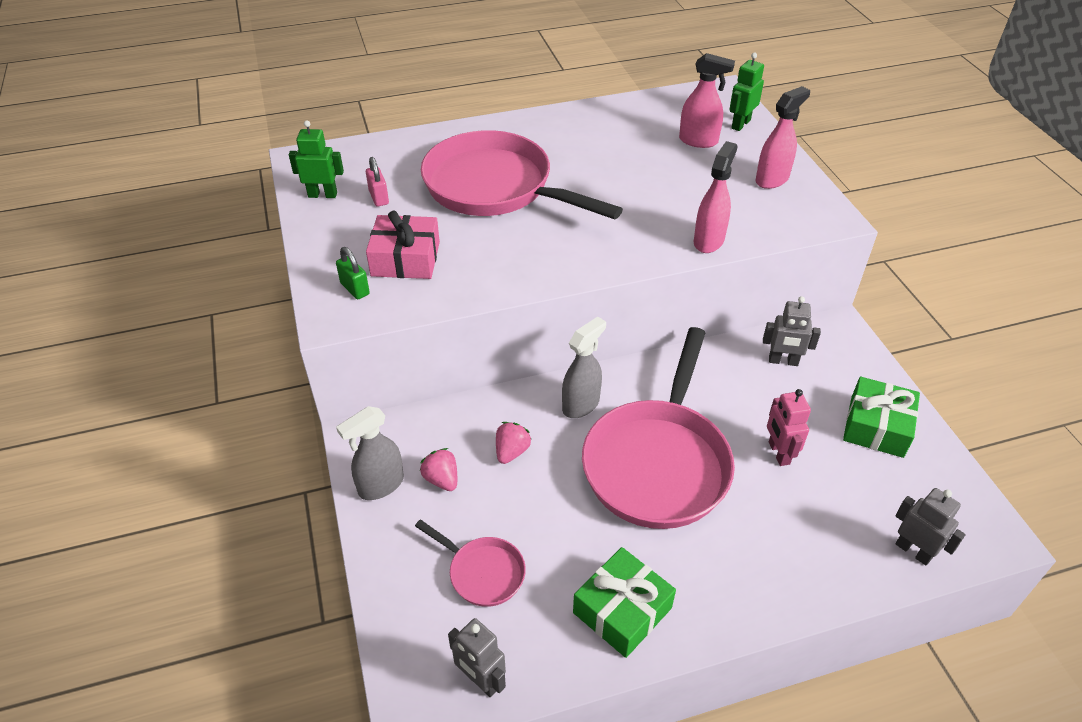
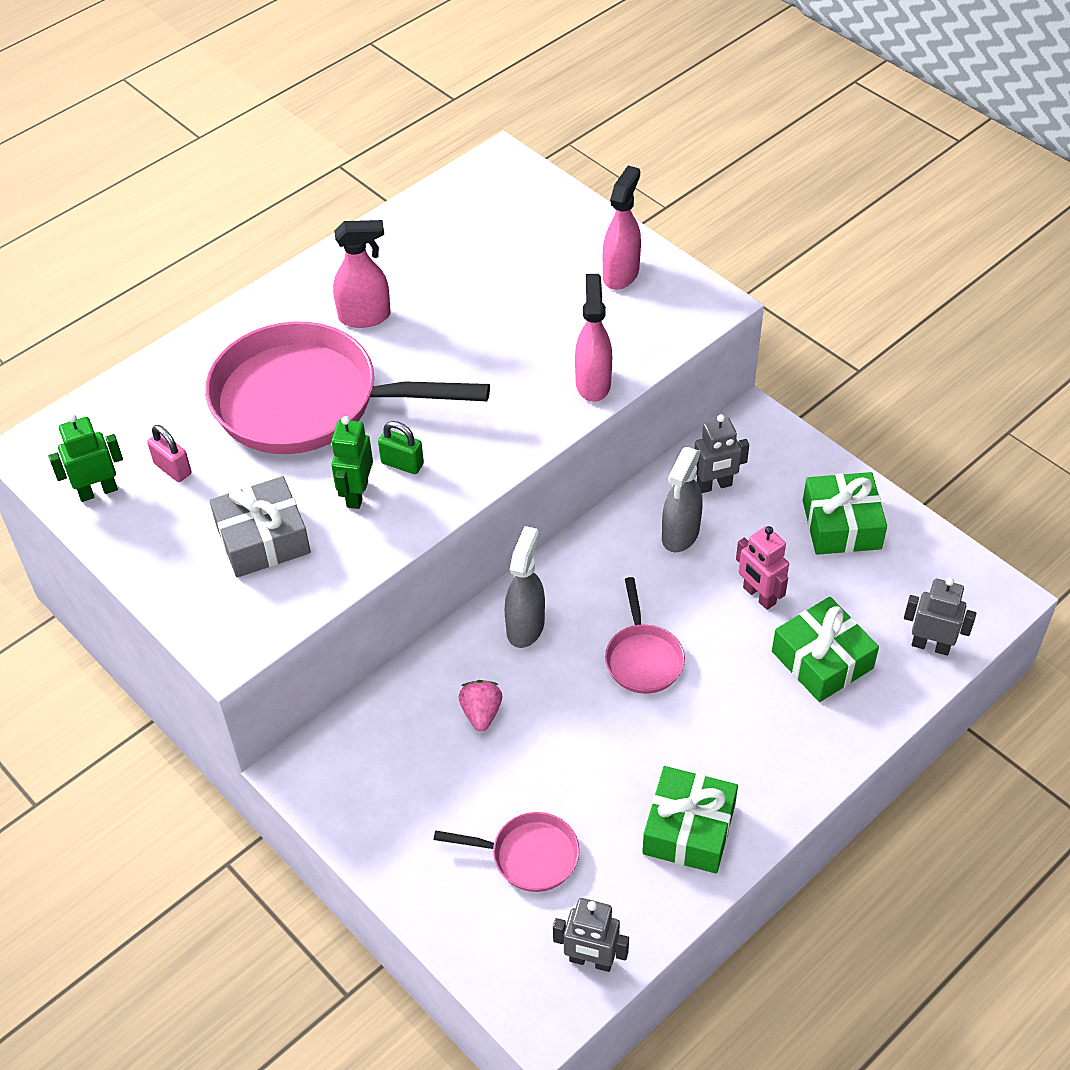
camera: 25 degrees left, 5 degrees up
green padlock [336,247,370,299] -> green padlock moved to [378,421,424,474]
grey spray bottle [336,406,404,500] -> grey spray bottle moved to [662,447,703,552]
pink gift [366,211,440,279] -> grey gift [210,476,311,577]
pink strawberry [420,448,457,491] -> none
pink pan [582,327,735,529] -> pink pan [605,577,685,694], size x0.46
pink spray bottle [679,53,735,148] -> pink spray bottle moved to [333,220,391,328]
green robot [729,52,764,131] -> green robot moved to [331,416,373,509]
none -> green gift [772,597,879,702]

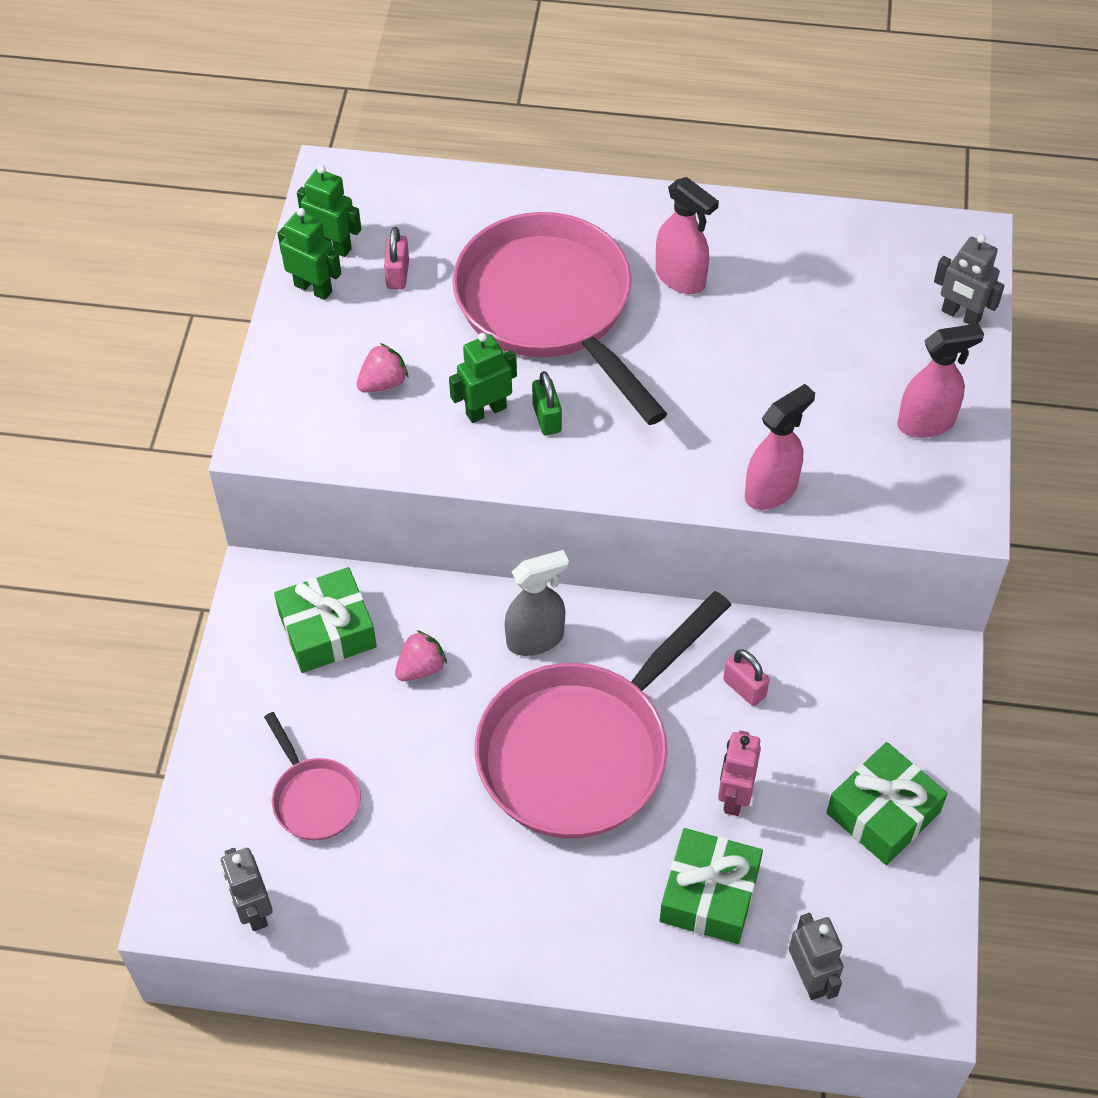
camera: 50 degrees right, 5 degrees up
grey gift [210,476,311,577] -> pink strawberry [357,343,408,393]
pink pan [605,577,685,694] -> pink pan [475,591,731,838], size x2.18
green gift [642,766,738,874] -> green gift moved to [274,567,377,673]
grey spray bottle [662,447,703,552] -> pink padlock [723,649,769,706]
grey robot [694,414,749,493] -> grey robot moved to [934,234,1005,325]
none -> green robot [278,208,341,300]

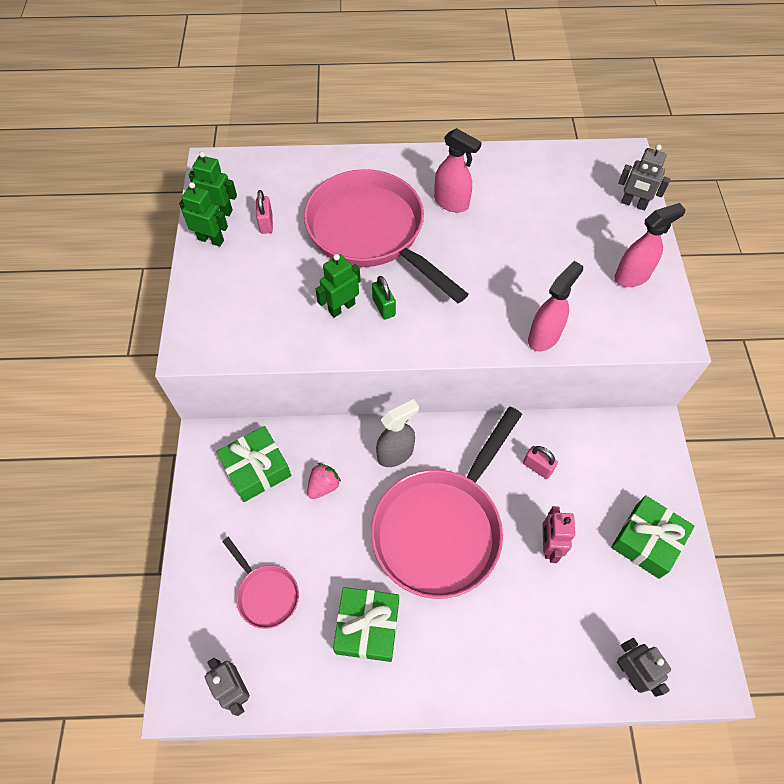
camera: 10 degrees left, 5 degrees up
pink strawberry [357,343,408,393] -> none
green gift [660,828,763,944] -> green gift moved to [333,587,399,662]

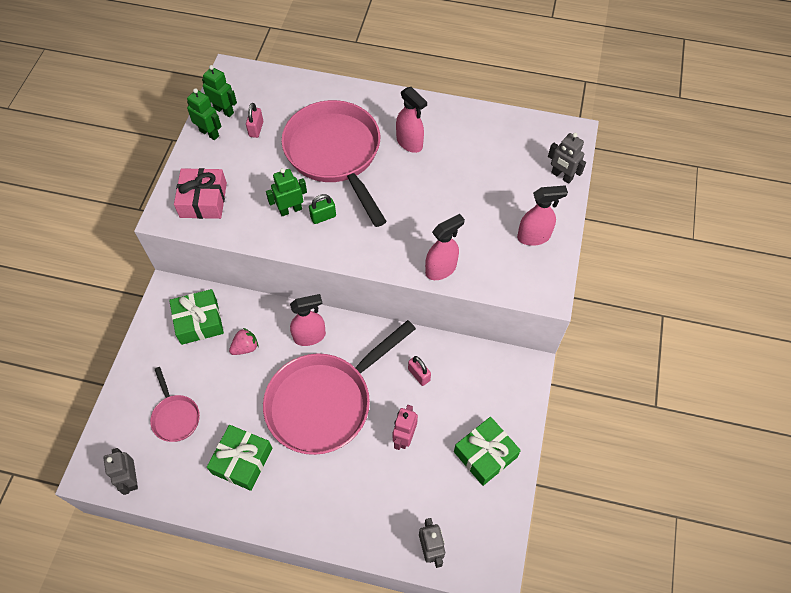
camera: 15 degrees right, 0 degrees up
green padlock [372,276,396,319] -> green padlock turned 75 degrees clockwise [309,194,336,224]
grey spray bottle [376,399,419,467] -> pink spray bottle [290,294,326,346]
none -> pink gift [174,168,227,219]

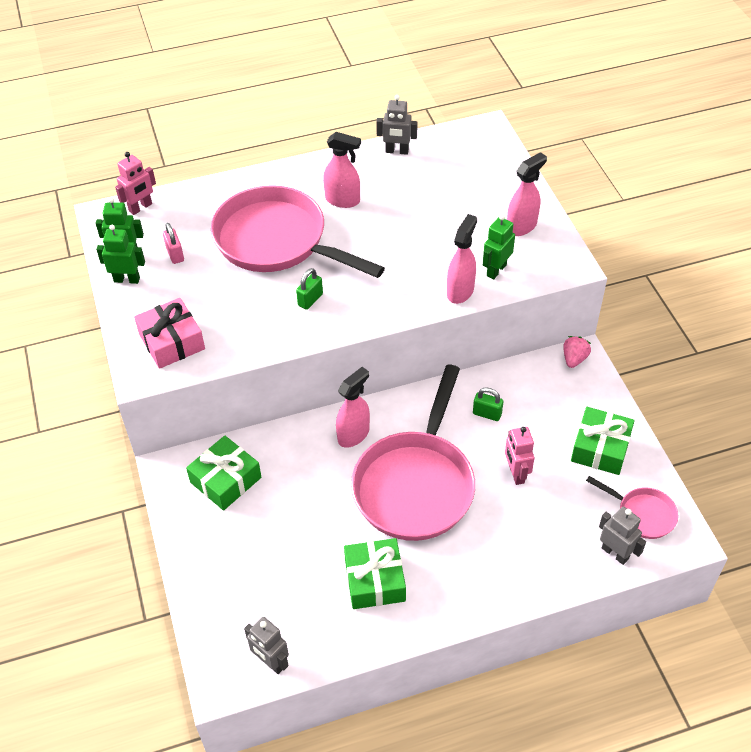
camera: 30 degrees left, 10 degrees down
pink pan [150,367,200,442] -> pink pan moved to [586,476,678,539]
pink strawberry [229,328,258,355] -> pink strawberry moved to [563,336,591,368]
green robot [266,168,307,216] -> green robot moved to [483,215,515,279]
pink padlock [408,356,431,386] -> green padlock [473,387,503,421]
grey robot [548,133,586,184] -> grey robot moved to [376,95,418,155]
none -> pink robot [115,152,156,215]

